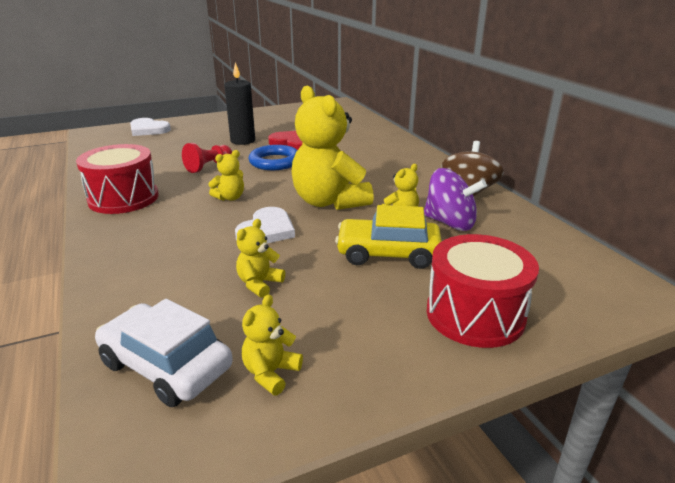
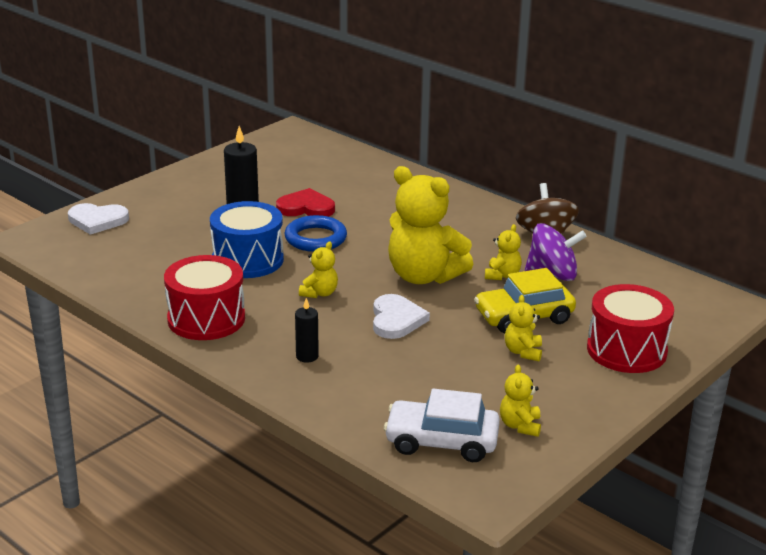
camera: 25 degrees left, 0 degrees up
red pawn [182,143,232,173] -> blue drum [210,201,284,278]
yellow teddy bear [236,219,285,298] -> yellow teddy bear moved to [505,295,542,362]
none -> black candle [295,298,319,363]

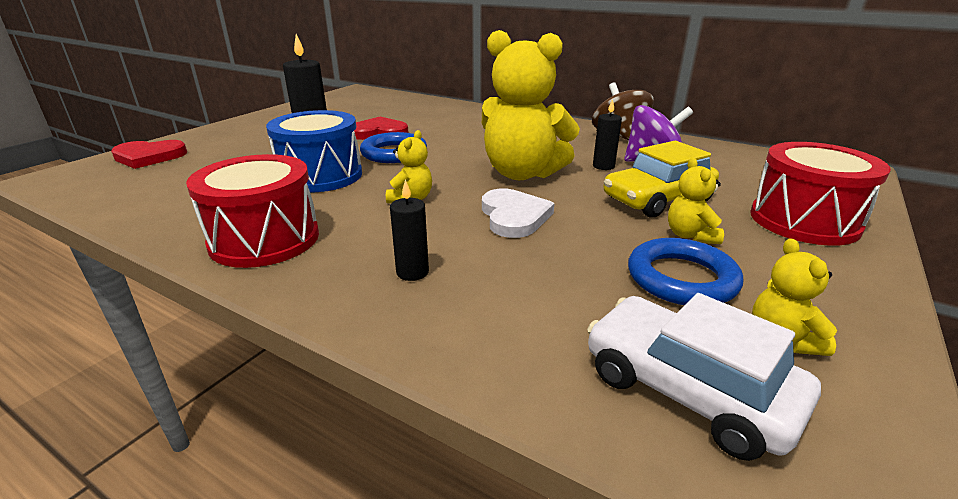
camera: 10 degrees left, 0 degrees up
white heart [68,203,129,235] -> red heart [111,140,187,169]
white car [384,389,500,462] -> white car turned 45 degrees clockwise [587,293,821,461]
yellow teddy bear [485,224,522,280] -> black candle [593,99,622,170]
none -> blue ring [628,238,743,305]

